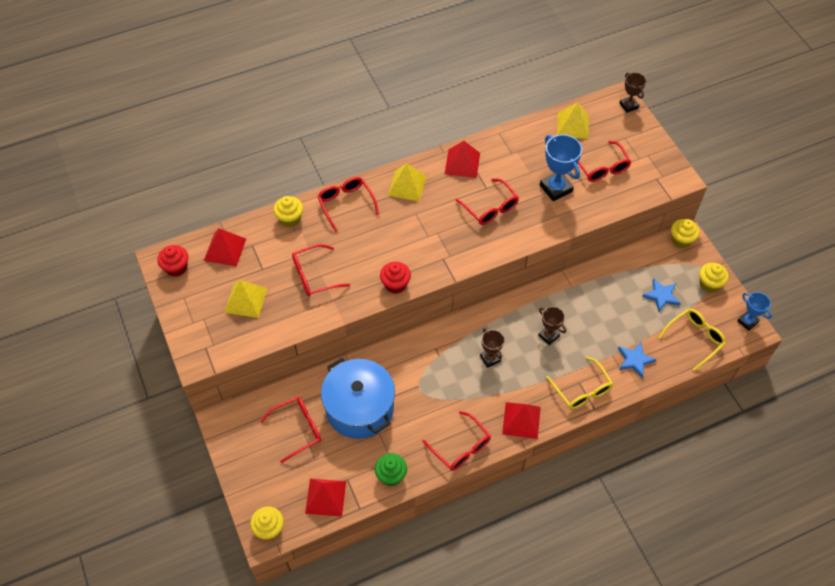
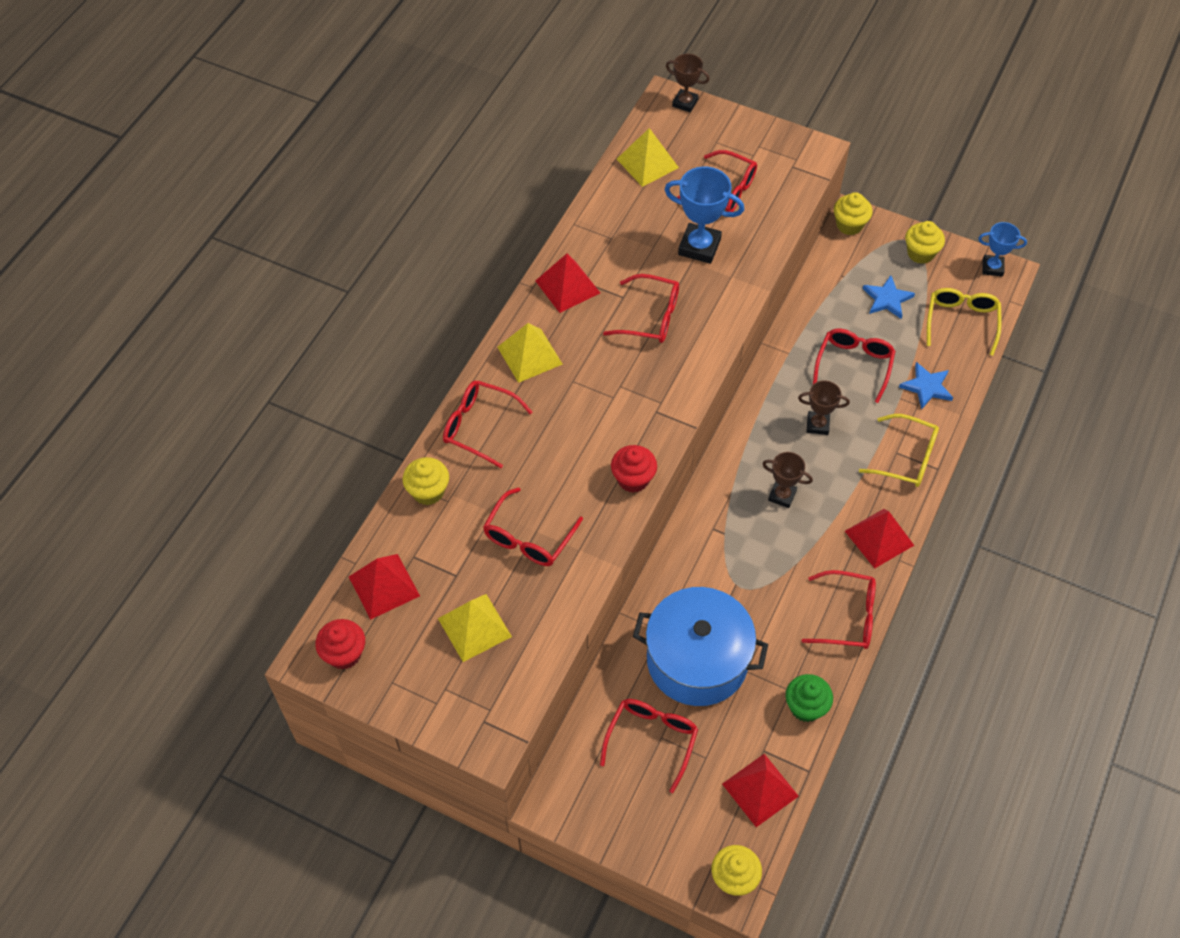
camera: 40 degrees left, 0 degrees up
none -> red glasses [813,329,896,403]

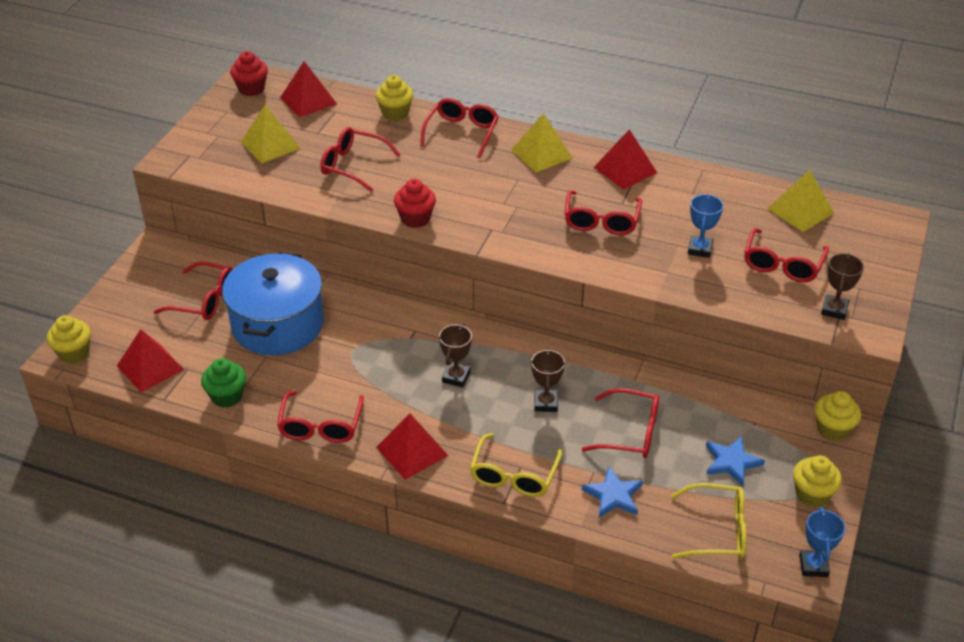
camera: 85 degrees right, 15 degrees down
blue trophy [664,167,745,264] -> blue trophy [688,194,723,258], size x0.62
brown trophy [666,54,710,112] -> brown trophy moved to [821,253,864,320]

